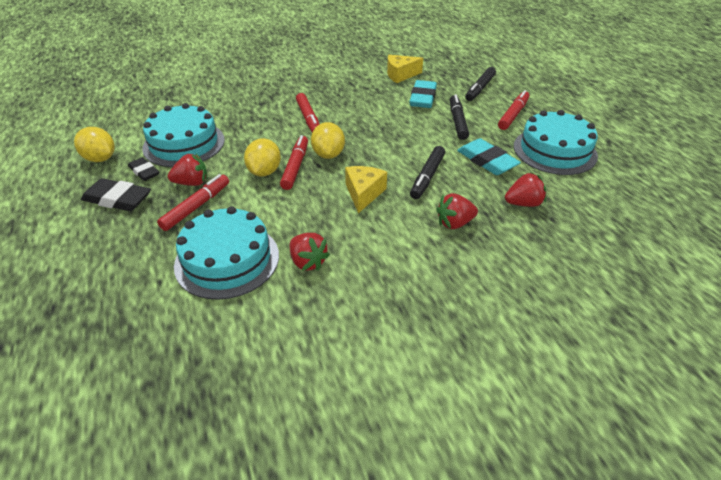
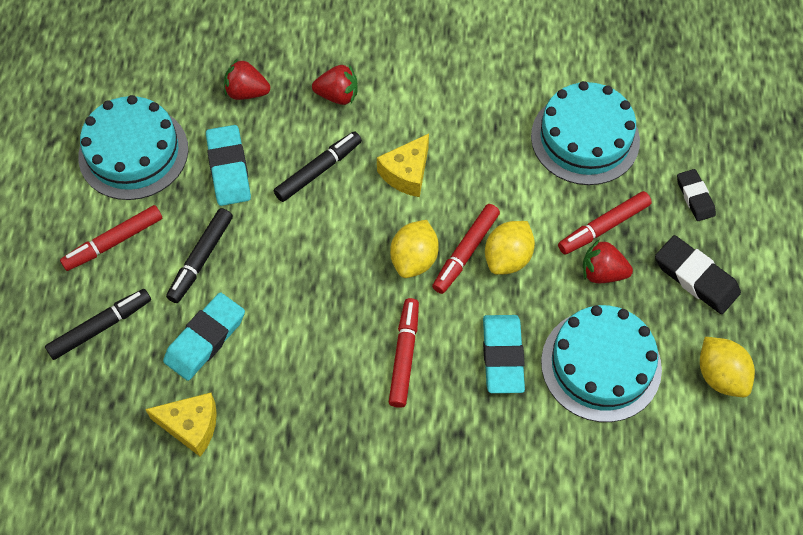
camera: 155 degrees left, 20 degrees up
black eraser [128,157,159,181] -> black eraser moved to [677,169,716,221]
red strawberry [289,233,330,271] -> none
none -> turquoise eraser [483,315,525,393]

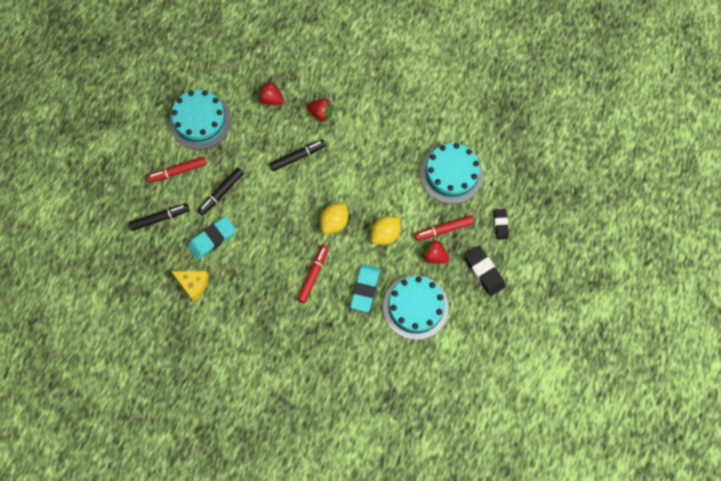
camera: 15 degrees right, 10 degrees up
turquoise eraser [206,125,251,206] -> none
yellow cheese [377,134,429,197] -> none
red marker [432,204,500,294] -> none
yellow lemon [700,337,755,397] -> none

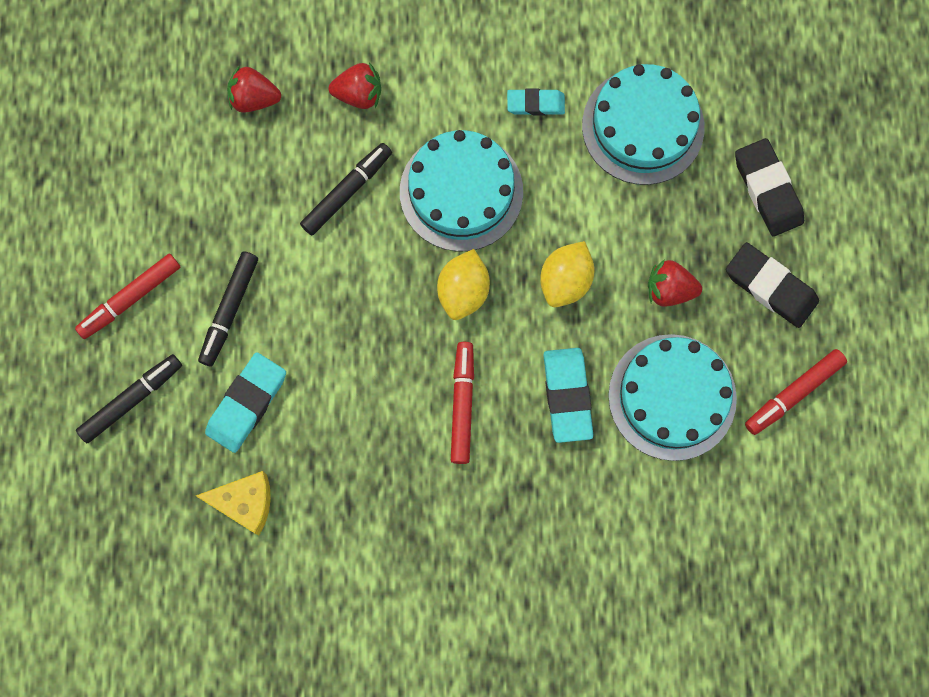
camera: 20 degrees left, 5 degrees up
turquoise cake [170,90,231,150] -> turquoise cake moved to [400,130,523,252]
red marker [414,215,474,241] -> red marker moved to [745,349,847,435]
black eraser [494,209,509,240] -> black eraser [735,138,804,237], size x1.59
none -> turquoise eraser [507,89,565,116]

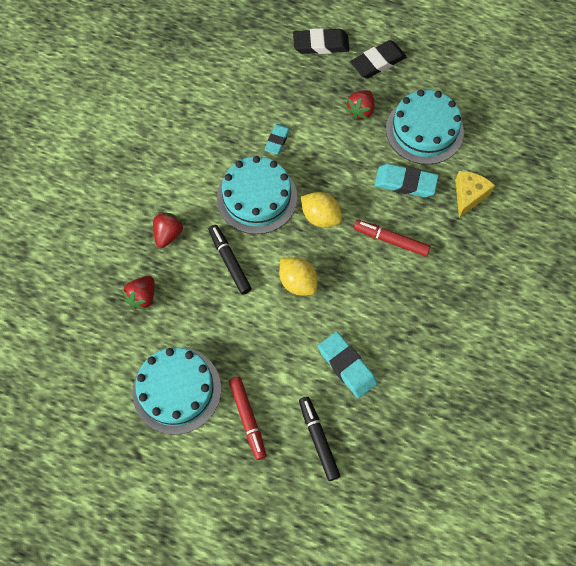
camera: 70 degrees left, 10 degrees down
yellow cheese [196,471,271,535] -> yellow cheese moved to [455,171,495,218]
black marker [198,252,258,367] -> none
turquoise eraser [507,89,565,116] -> turquoise eraser moved to [265,124,290,155]
yellow lemon [540,241,594,307] -> yellow lemon moved to [279,257,317,296]
turquoise cake [582,64,705,185] -> turquoise cake moved to [132,347,221,434]
red marker [745,349,847,435] -> none

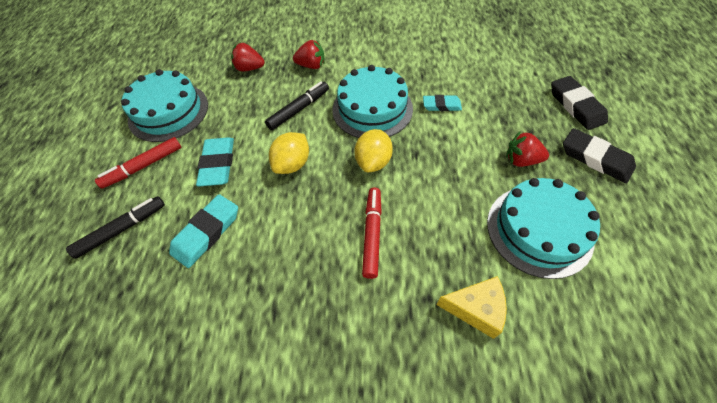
camera: 75 degrees right, 10 degrees down
turquoise eraser [374,164,438,197] -> turquoise eraser moved to [196,137,234,187]

